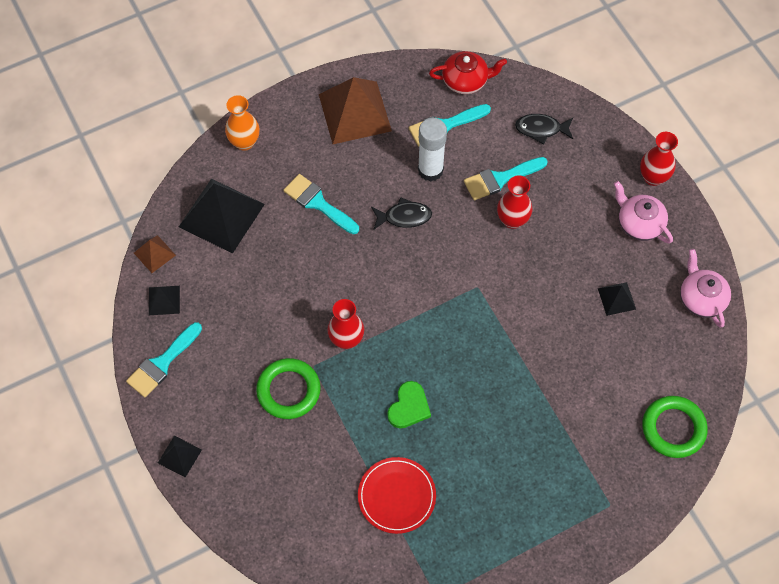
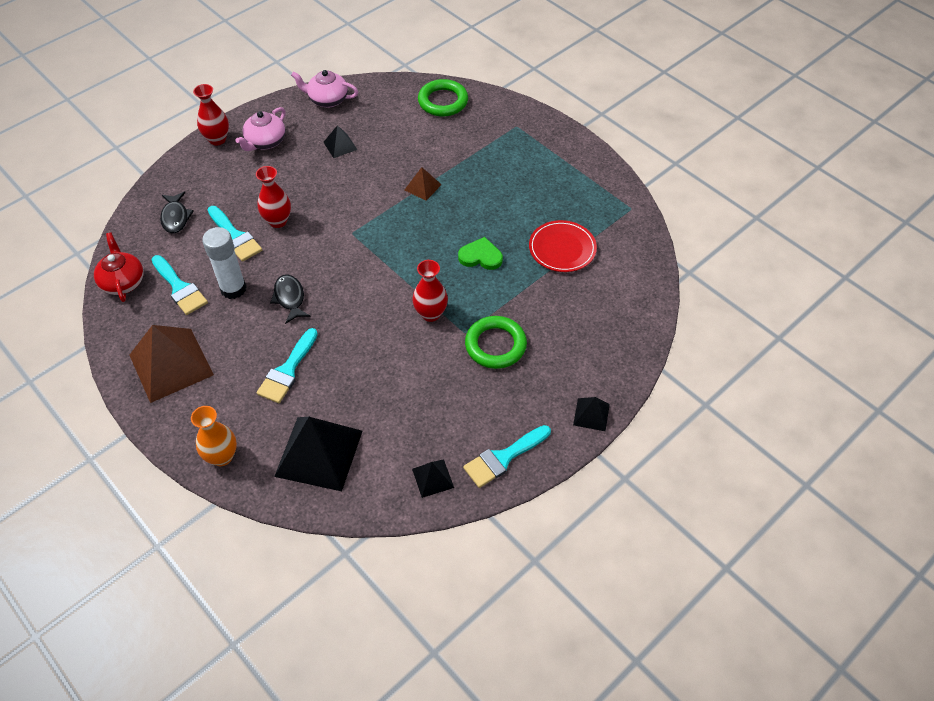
camera: 105 degrees left, 10 degrees down
turquoise brush [126,322,202,397] -> turquoise brush turned 120 degrees clockwise [463,425,551,488]
brown pyramid [134,235,176,273] -> brown pyramid moved to [405,167,442,201]
pink teapot [680,249,731,328] -> pink teapot turned 45 degrees clockwise [291,70,358,108]

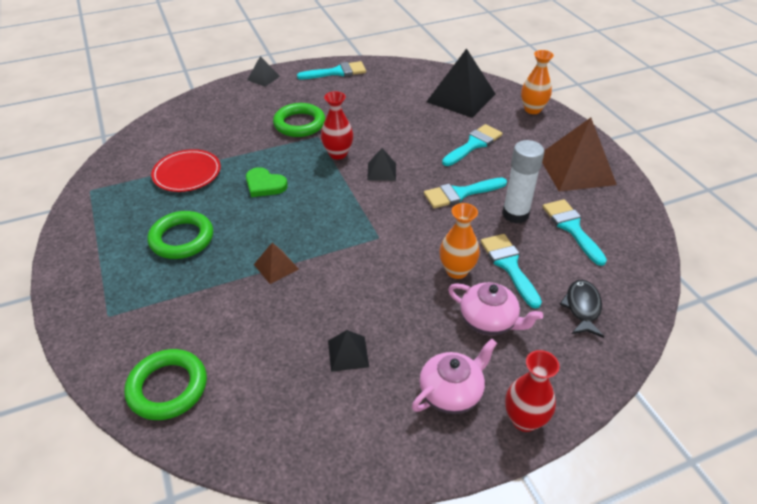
camera: 160 degrees left, 10 degrees down
red teapot [94,233,144,302] -> none
red vase [256,166,291,228] -> orange vase [439,203,480,279]
black fish [270,274,311,324] -> turquoise brush [424,178,507,208]
pink teapot [291,70,358,108] -> pink teapot moved to [448,282,543,335]
black pyramid [412,459,454,498] -> black pyramid moved to [367,148,396,181]
none -> green ring [147,211,213,259]

